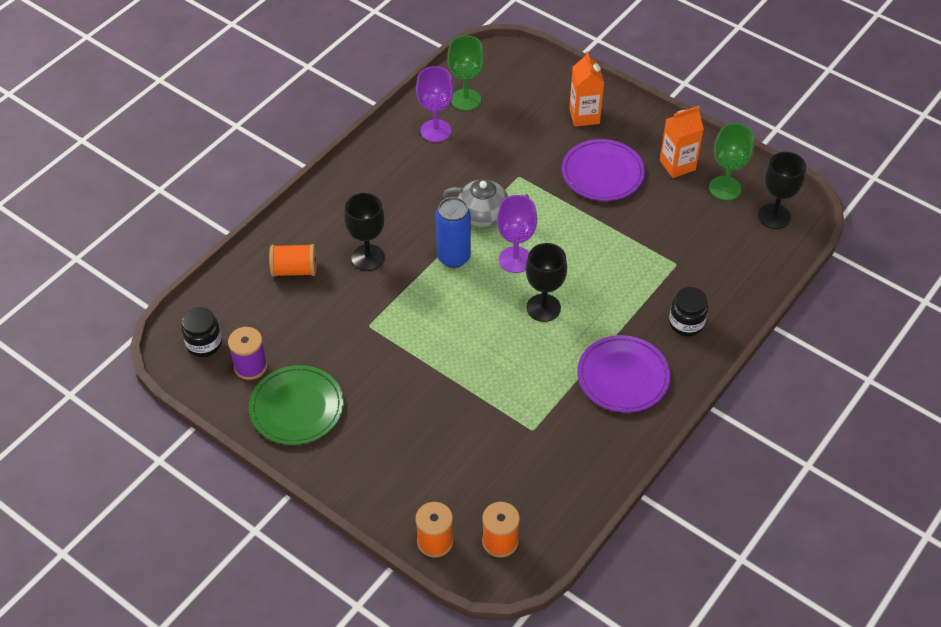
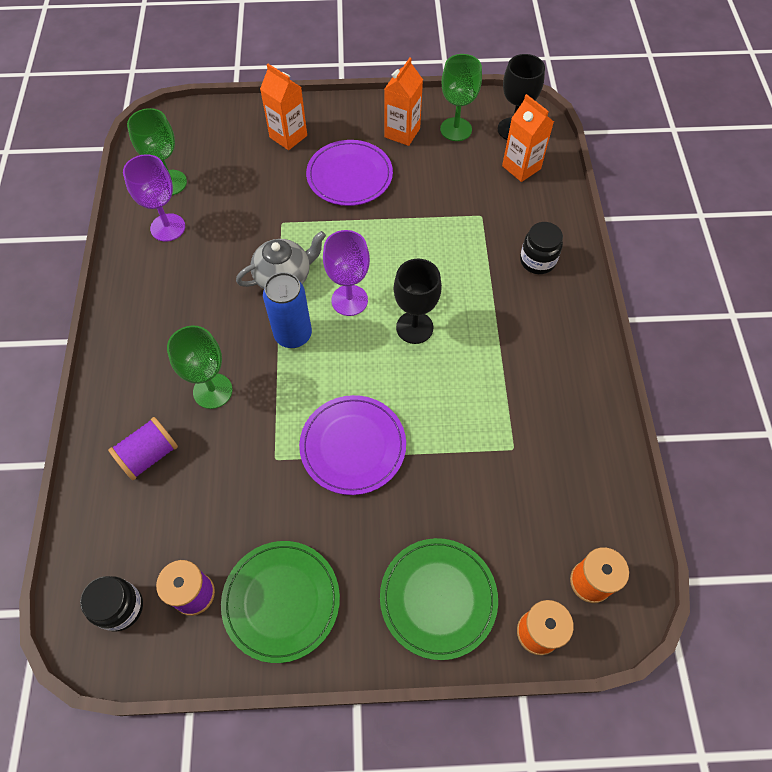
camera: 40 degrees left, 10 degrees up
orange spool [269,244,317,277] -> purple spool [108,417,178,480]
black goblet [344,193,385,271] -> green goblet [167,325,233,409]
purple plate [577,335,671,413] -> purple plate moved to [299,395,406,495]
none -> green plate [380,538,498,660]
none -> orange carton [502,94,554,182]

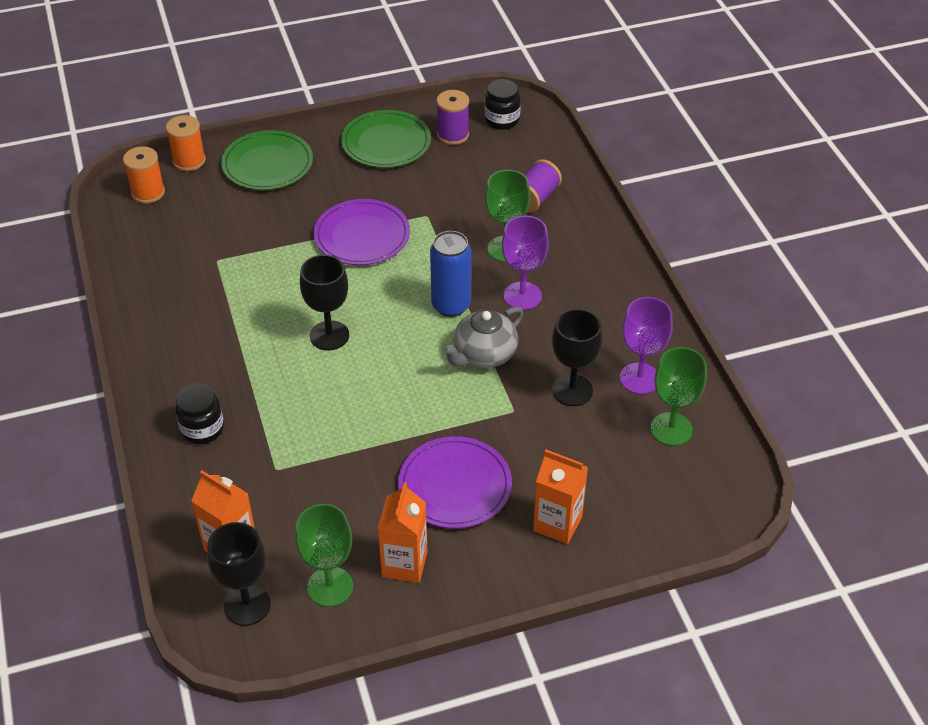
camera: 165 degrees right, 15 degrees down
purple goblet [323,230,370,316] -> purple goblet moved to [502,216,549,310]
none -> black goblet [552,309,602,406]

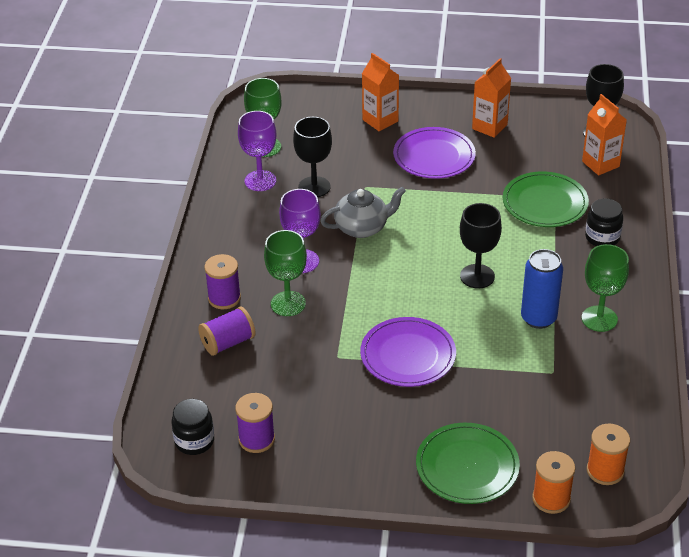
camera: 155 degrees left, 5 degrees down
green goblet [295,504,353,607] -> green goblet moved to [582,244,629,332]
green plate [341,110,431,168] -> green plate moved to [503,171,589,227]
blue can [430,231,471,317] -> blue can moved to [521,249,563,329]
none -> purple spool [204,254,241,309]

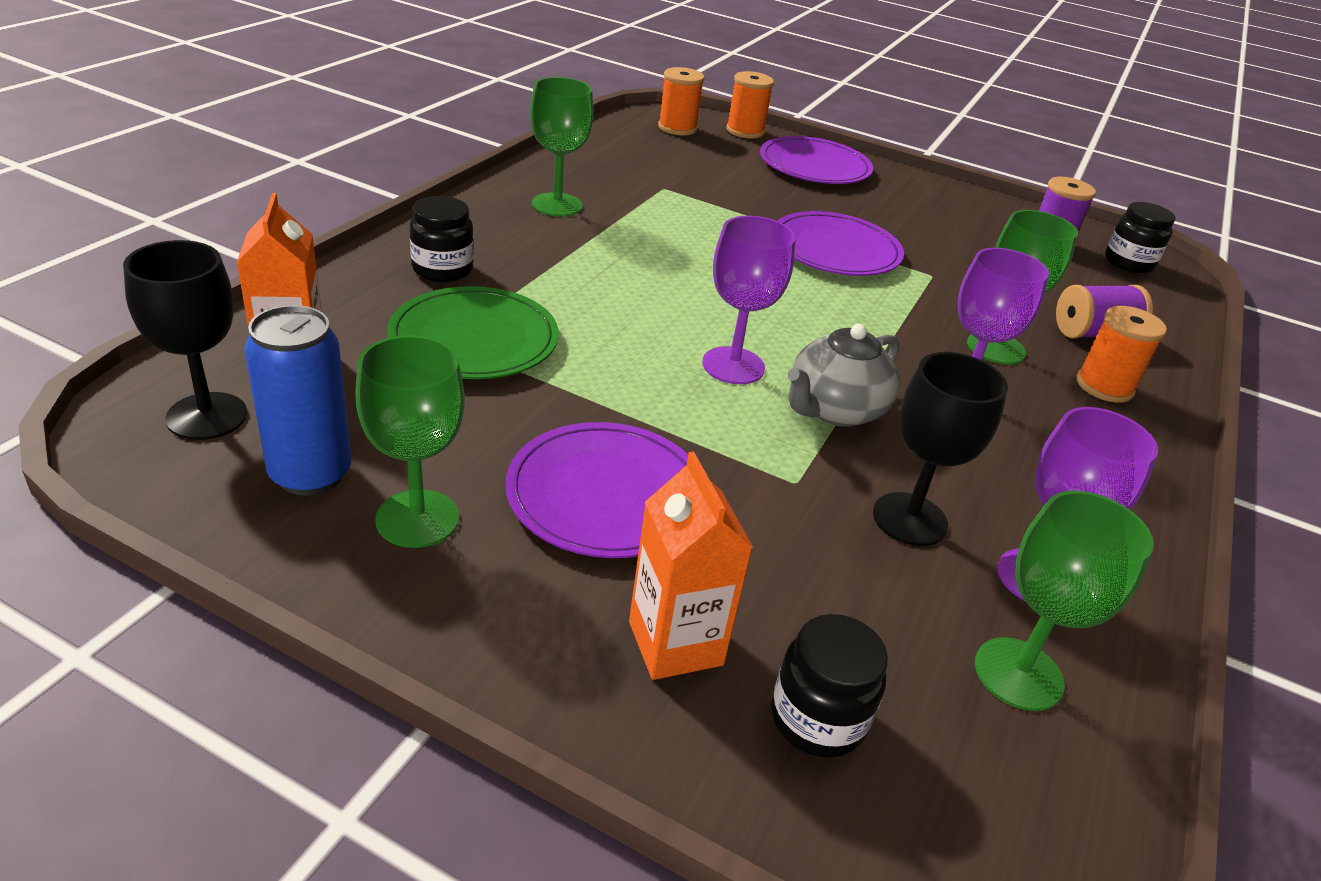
camera: 165 degrees left, 5 degrees down
purple spool [204,254,241,309] -> orange spool [1077,306,1167,403]
grey teapot [320,187,406,238] -> grey teapot turned 45 degrees counterclockwise [788,324,900,427]
green plate [416,423,520,504] -> purple plate [760,136,873,184]
black goblet [460,203,502,288] -> none
orange carton [472,58,511,138] -> green goblet [356,335,465,548]
blue can [521,249,563,329] -> blue can moved to [244,305,352,496]
none -> purple goblet [702,216,796,384]
none -> black jar [771,614,888,758]

